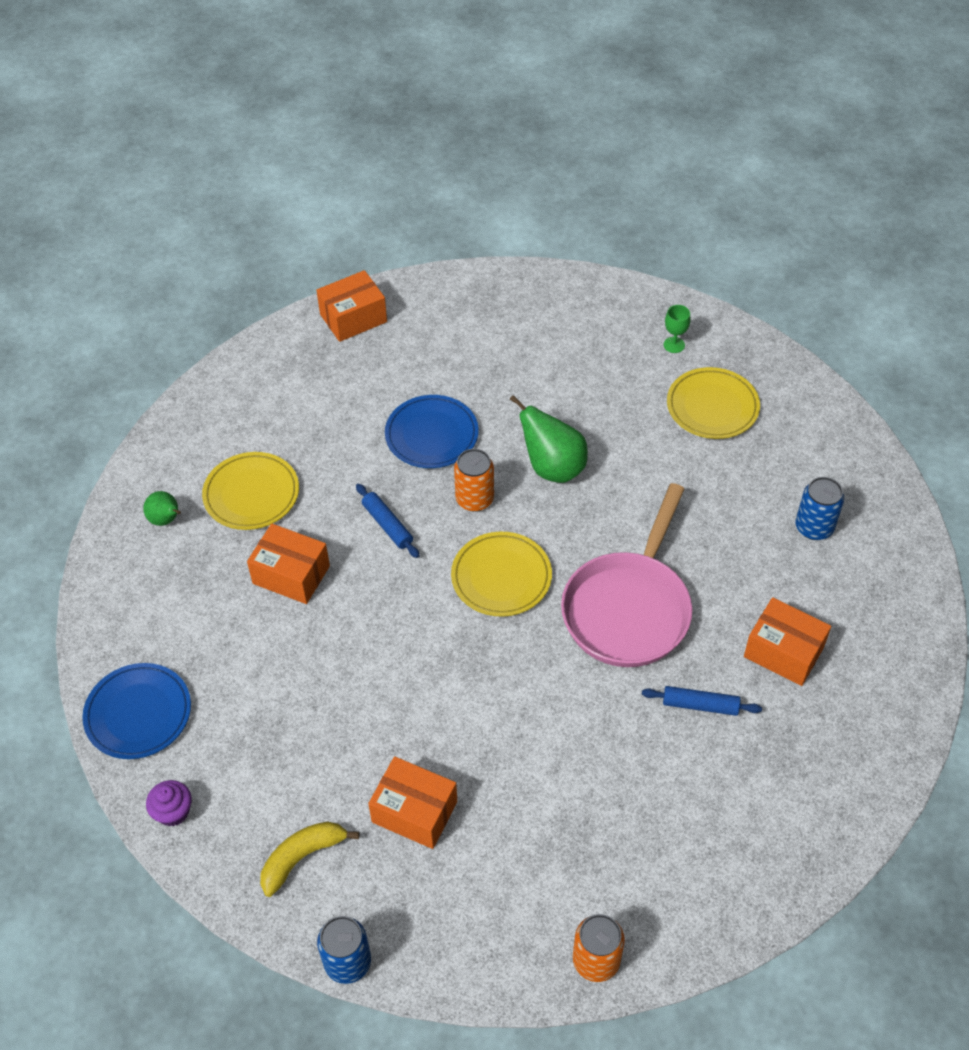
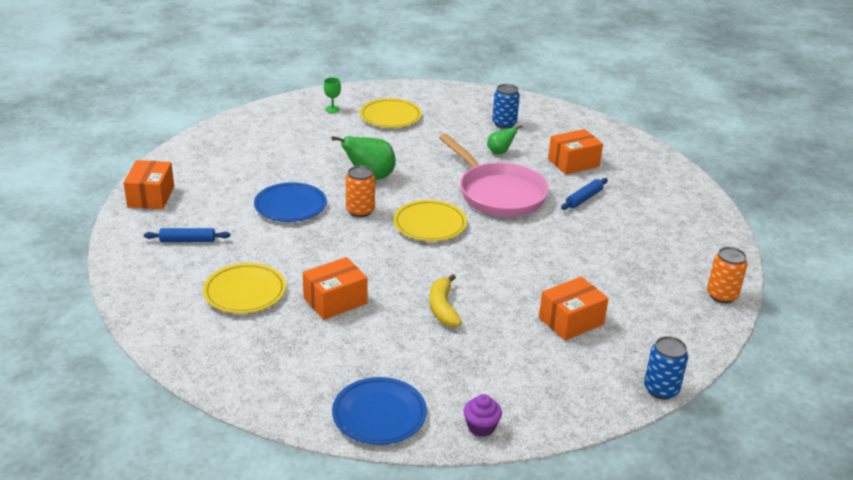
camera: 60 degrees left, 20 degrees down
green pear [143,491,181,526] -> green pear moved to [487,125,522,154]
yellow banana [260,821,360,897] -> yellow banana moved to [429,274,462,327]
blue rolling pin [356,484,420,558] -> blue rolling pin moved to [144,228,230,242]

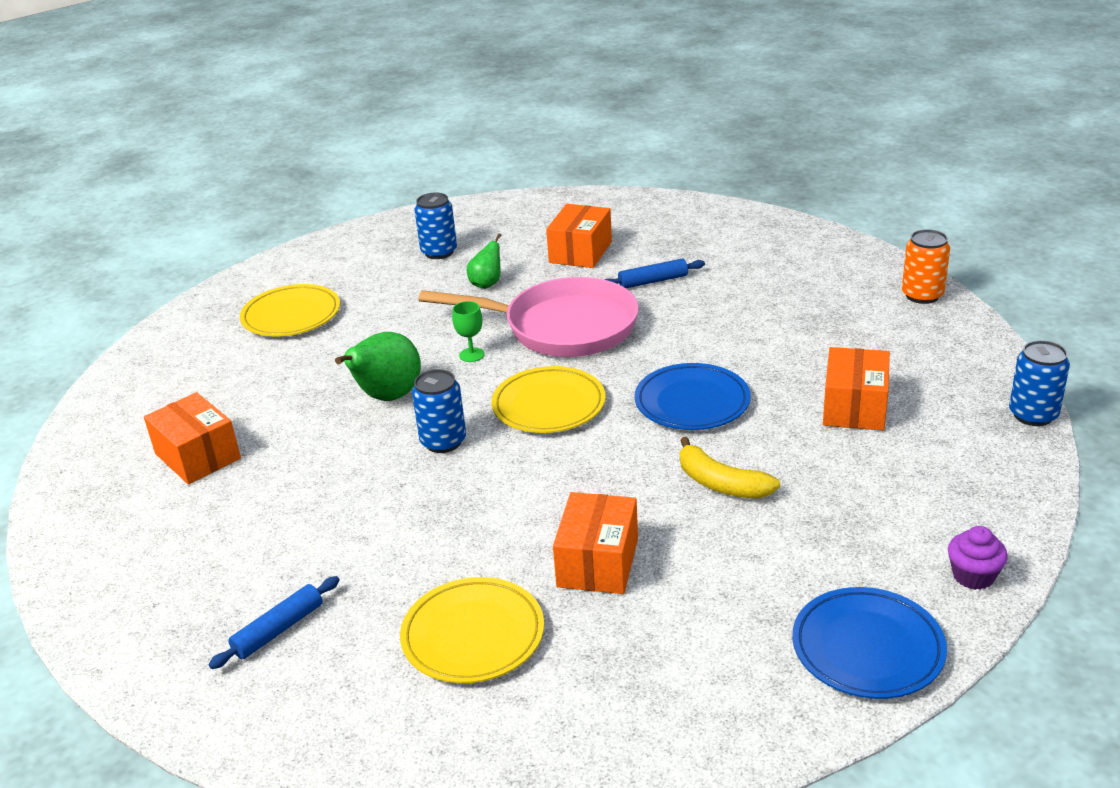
camera: 40 degrees left, 0 degrees up
orange box [123,160,174,209] -> orange box moved to [144,392,241,484]
blue plate [254,182,327,222] -> blue plate moved to [634,363,751,430]
green goblet [324,77,341,113] -> green goblet moved to [452,301,485,362]
orange can [346,166,375,217] -> blue can [412,369,466,453]
blue rolling pin [561,178,608,210] -> blue rolling pin turned 75 degrees clockwise [604,259,705,288]

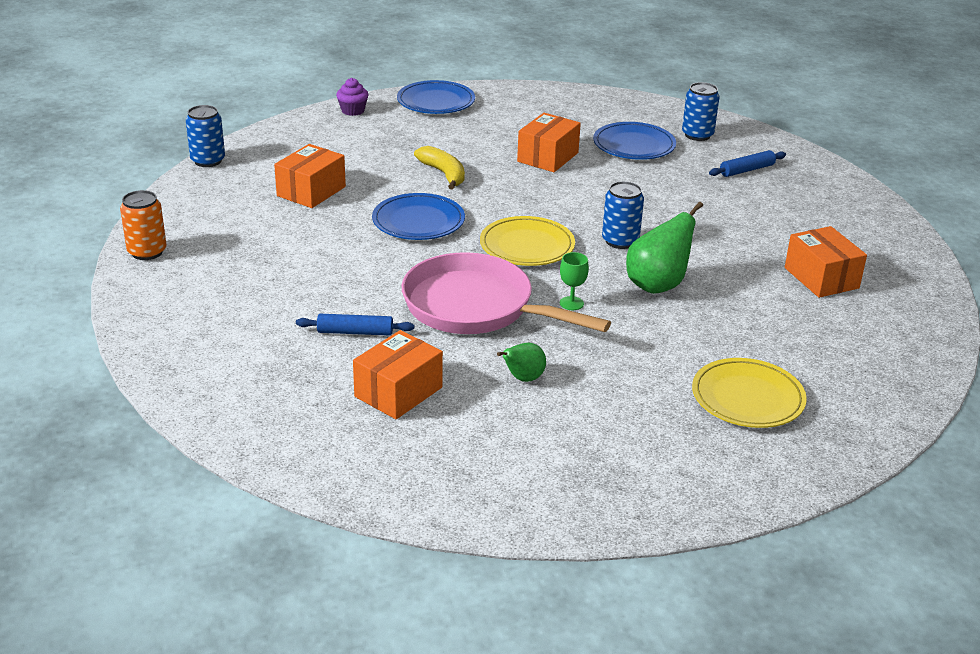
camera: 165 degrees left, 0 degrees up
yellow plate [400,577,544,683] -> blue plate [593,122,676,160]
blue can [415,193,457,259] -> blue can moved to [682,82,720,141]

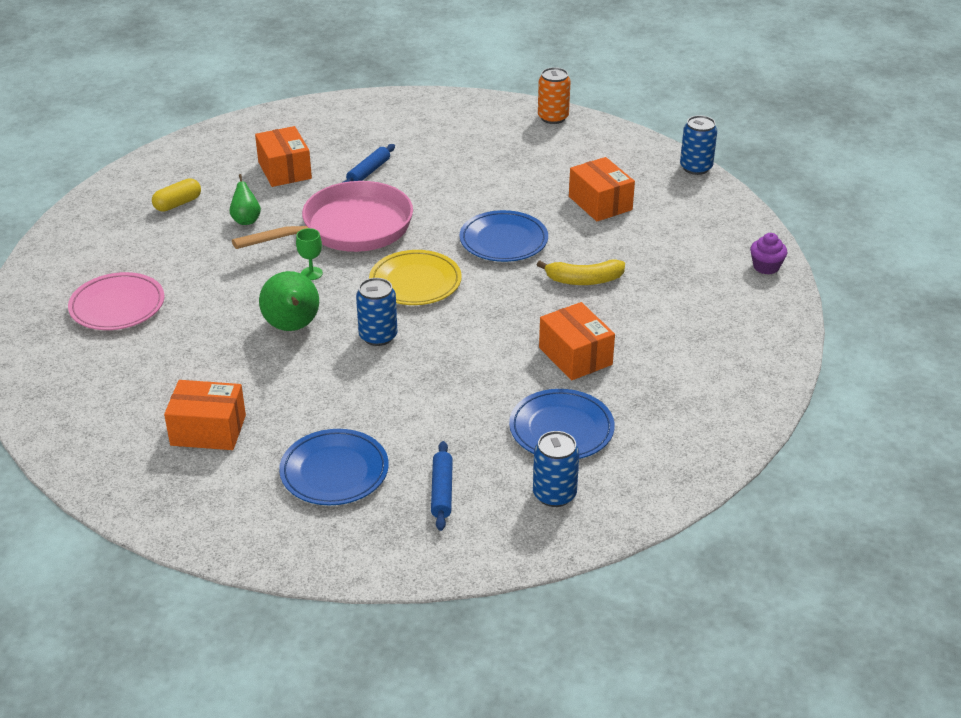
camera: 120 degrees right, 5 degrees up
blue plate [397,80,475,114] -> blue plate moved to [279,429,389,505]
yellow plate [692,358,807,428] -> pink plate [68,272,164,330]
none -> yellow capsule [152,178,201,212]

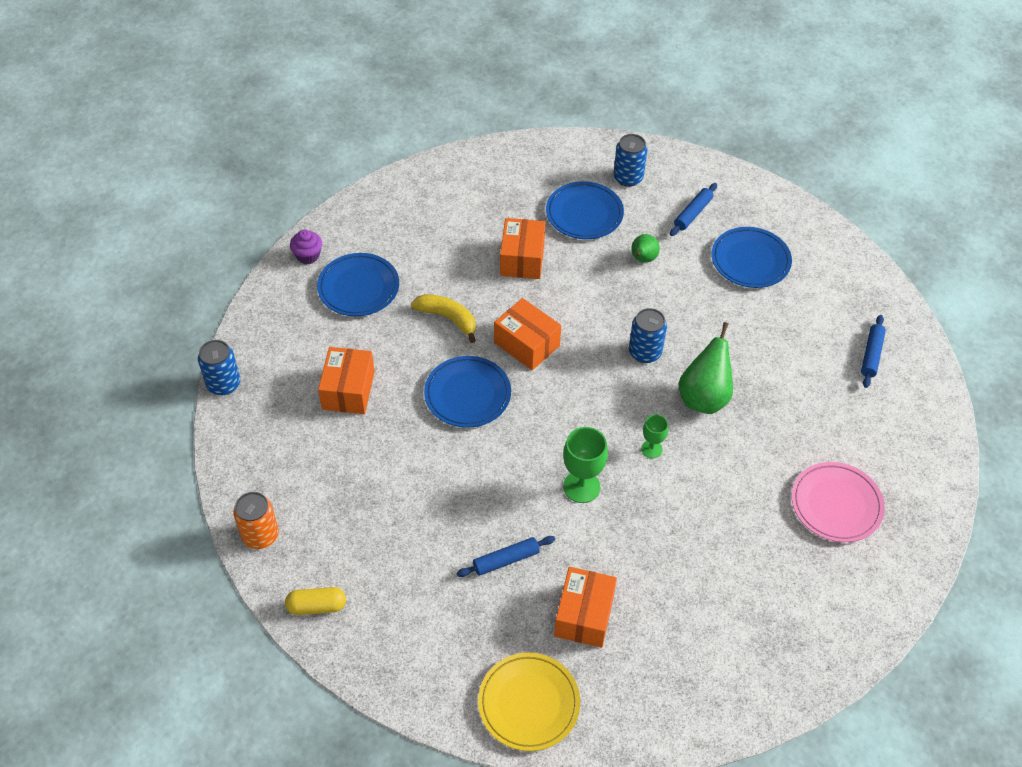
camera: 145 degrees left, 15 degrees up
yellow capsule [152,178,201,212] -> yellow capsule moved to [285,587,346,615]
orange box [164,380,246,450] -> orange box moved to [494,298,561,370]
green pear [230,174,261,225] -> green pear moved to [632,234,660,263]
pink pan [232,181,413,252] -> green goblet [563,427,608,503]
yellow plate [369,250,462,305] -> yellow plate moved to [478,652,580,751]
none -> blue plate [317,253,399,316]
none -> blue rolling pin [861,315,886,388]

